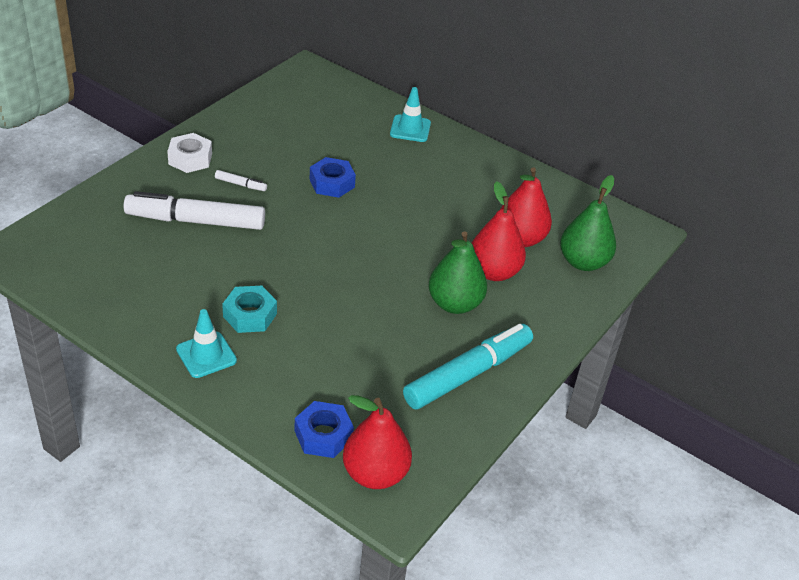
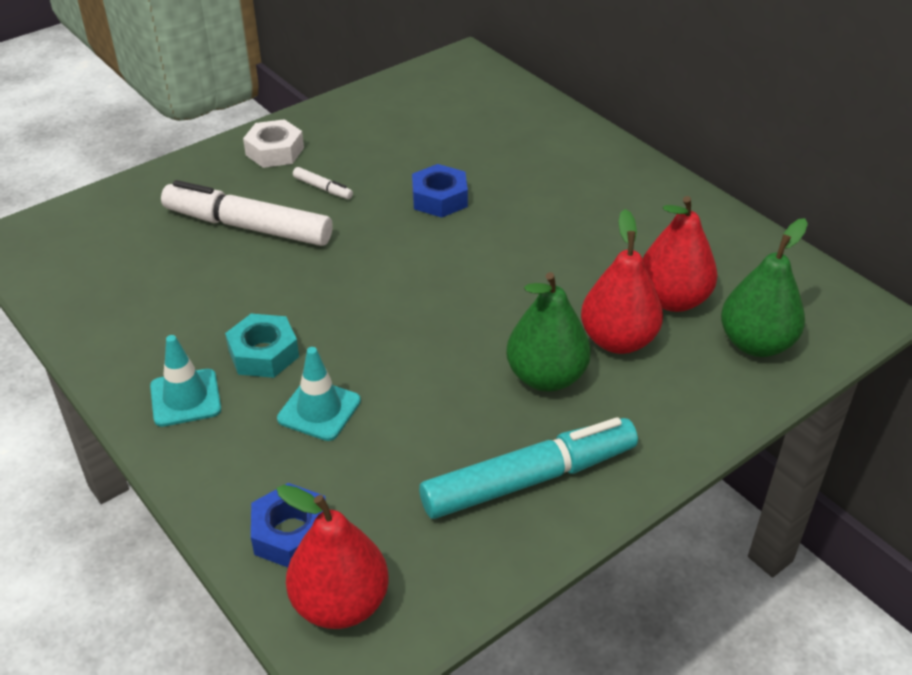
camera: 20 degrees right, 0 degrees up
turquoise traffic cone [390,87,431,142] -> turquoise traffic cone moved to [277,347,361,441]

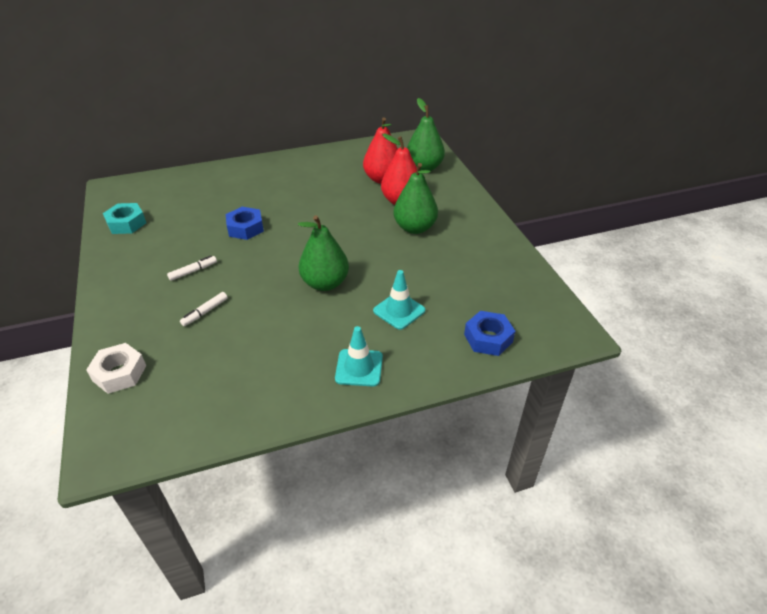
camera: 70 degrees left, 0 degrees up
white marker [161,180,333,246] -> white marker [180,292,228,326], size x0.41
turquoise nut [225,314,299,378] -> turquoise nut moved to [103,203,146,234]
white nut [243,119,304,168] -> white nut moved to [86,343,146,394]
red pear [277,485,389,629] -> none
turquoise marker [419,417,638,519] -> none
none -> green pear [298,215,349,291]

